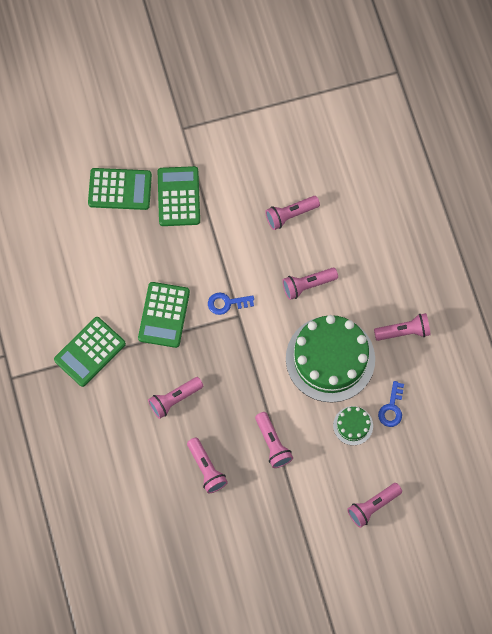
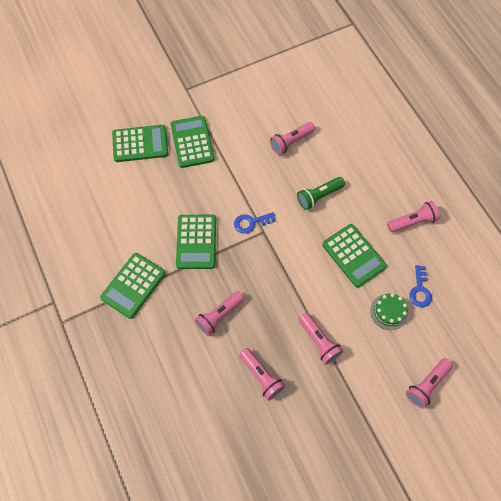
camera: 10 degrees left, 5 degrees down
pink flashlight [282,268,338,300] -> green flashlight [297,177,345,210]
green cake [286,315,375,403] -> green calculator [322,224,387,288]

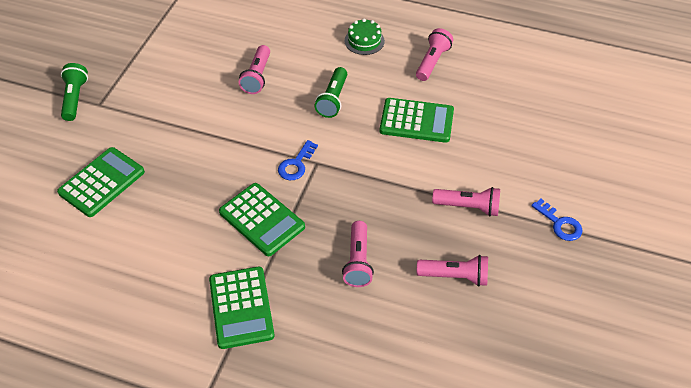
camera: 45 degrees left, 15 degrees down
green calculator [170,116,215,168] -> none
green cake [370,293,408,330] -> green cake moved to [345,18,385,55]
pink flashlight [406,358,453,409] -> none
blue key [409,265,432,307] -> blue key moved to [531,199,582,241]
none -> green flashlight [61,63,88,121]

